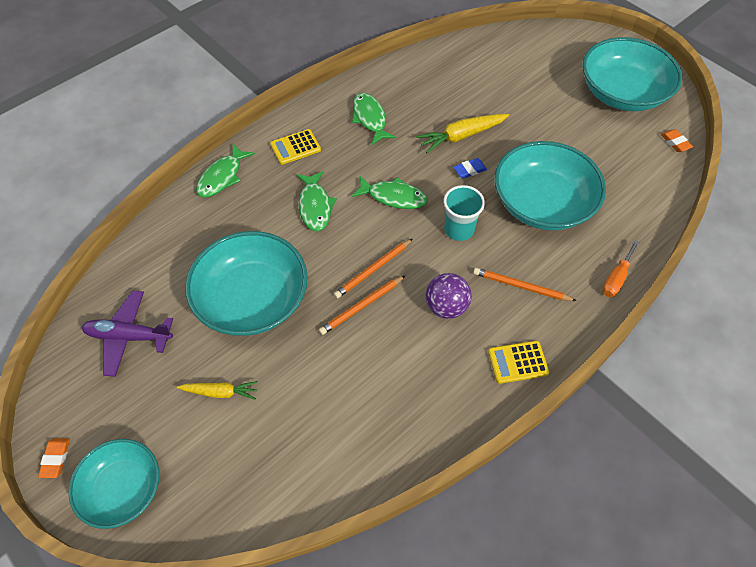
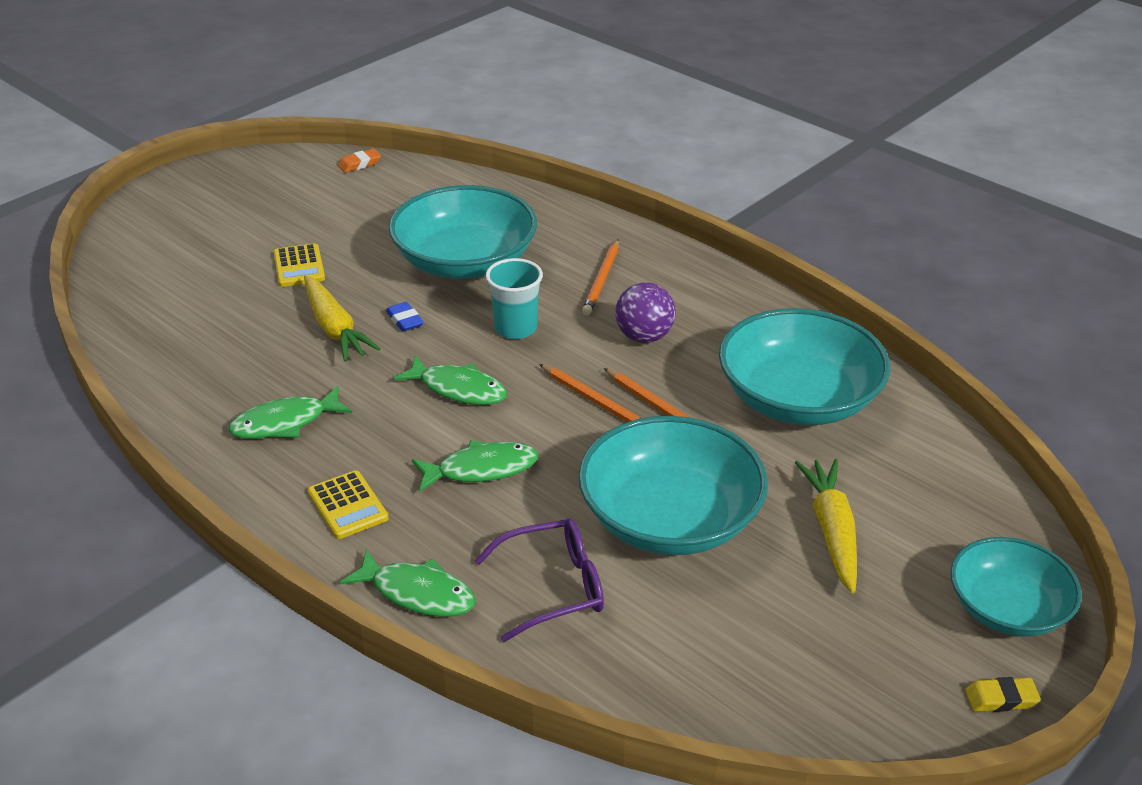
camera: 95 degrees left, 20 degrees down
orange eraser [38,438,70,478] -> yellow eraser [965,677,1041,712]
purple plane [82,290,173,377] -> none
yellow carrot [176,381,258,400] -> yellow carrot [795,459,857,593], size x1.56
green fish [352,176,428,209] -> green fish turned 105 degrees clockwise [393,355,507,405]
yellow calculator [488,341,549,384] -> yellow calculator moved to [274,243,325,287]
turquoise bowl [582,37,682,111] -> turquoise bowl moved to [719,308,891,425]
orange screwdriver [602,240,639,297] -> none
none -> purple glasses [475,518,604,642]

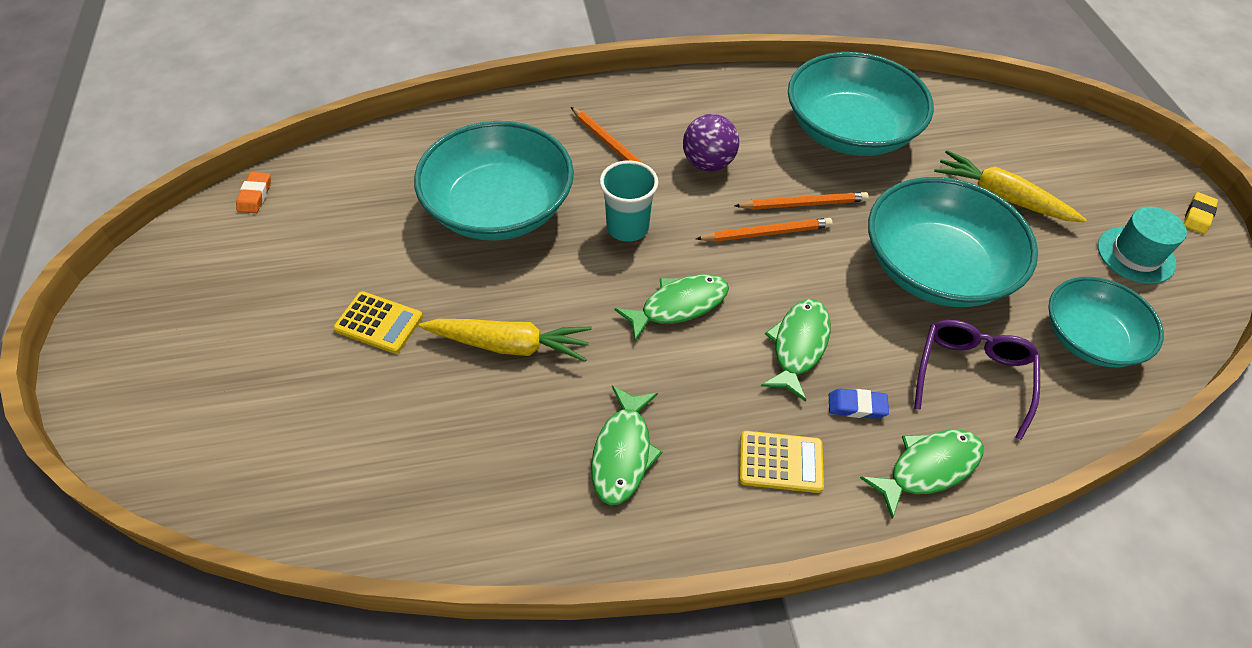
camera: 55 degrees left, 15 degrees up
blue eraser [386,302,424,332] -> blue eraser moved to [829,389,889,419]
turquoise bowl [950,537,1082,637] -> turquoise bowl moved to [1048,277,1164,367]
none -> turquoise hat [1098,207,1187,284]

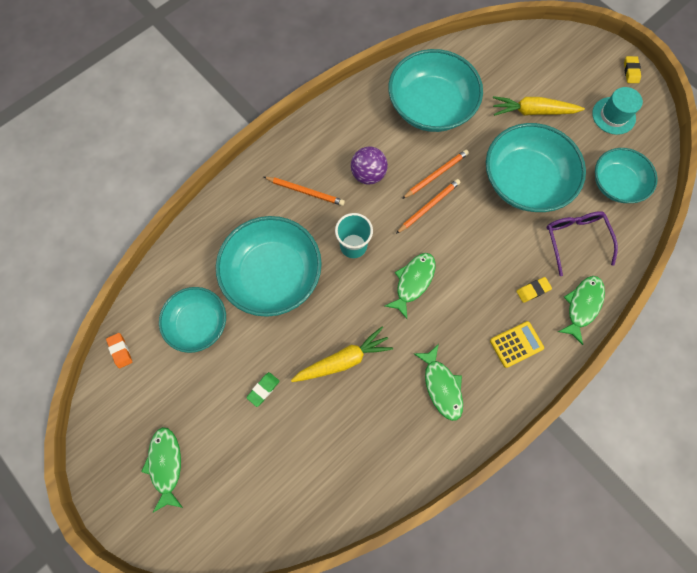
camera: 30 degrees left, 20 degrees up
yellow calculator [333,291,423,354] -> green eraser [246,372,280,407]
green fish [761,299,831,402] -> green fish moved to [141,427,183,512]
blue eraser [829,389,889,419] -> yellow eraser [516,277,552,303]
none -> turquoise bowl [159,287,226,353]

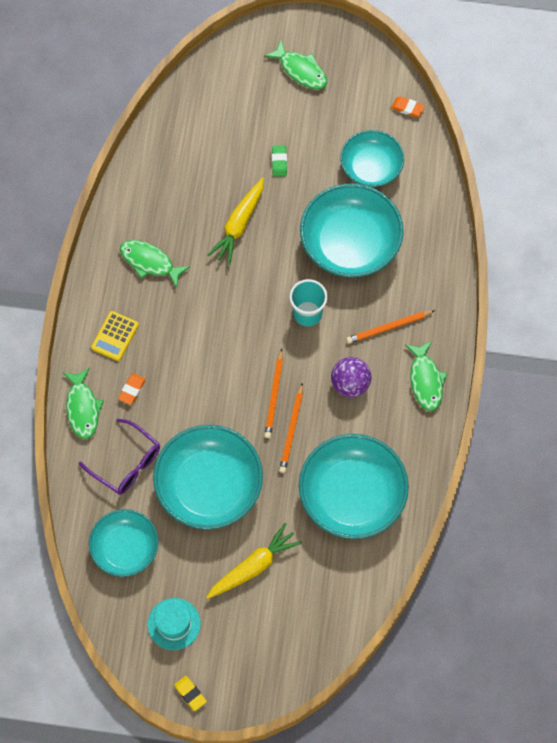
camera: 140 degrees right, 5 degrees down
green fish [385,253,435,319] -> green fish moved to [405,341,447,411]
yellow eraser [516,277,552,303] -> orange eraser [118,374,146,405]

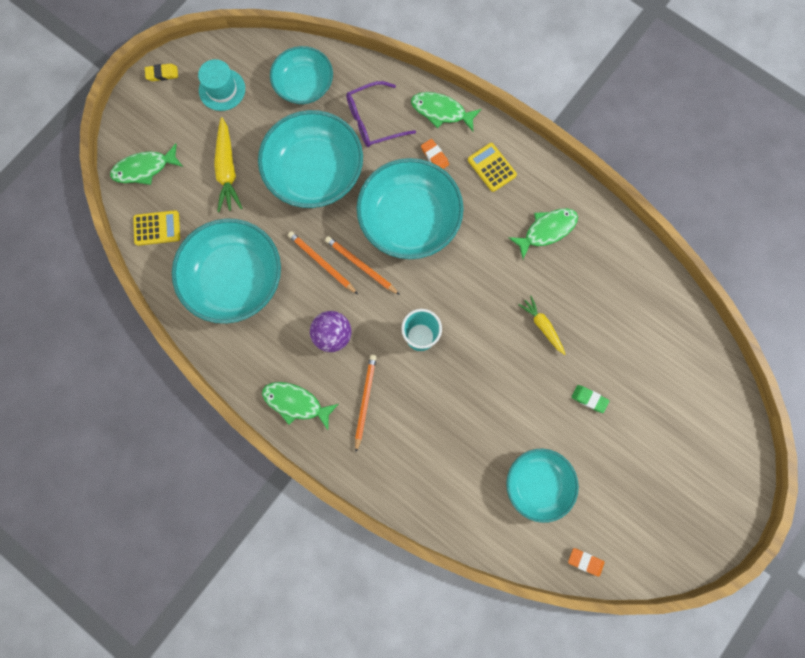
camera: 120 degrees right, 10 degrees up
yellow carrot [208,178,264,265] -> yellow carrot [518,296,566,355], size x0.64
green fish [264,41,327,89] -> green fish moved to [110,143,183,185]
turquoise bowl [300,183,404,277] -> turquoise bowl moved to [357,158,464,259]
orange eraser [391,96,425,117] -> orange eraser turned 60 degrees clockwise [568,548,605,577]
none -> yellow calculator [133,210,180,246]

